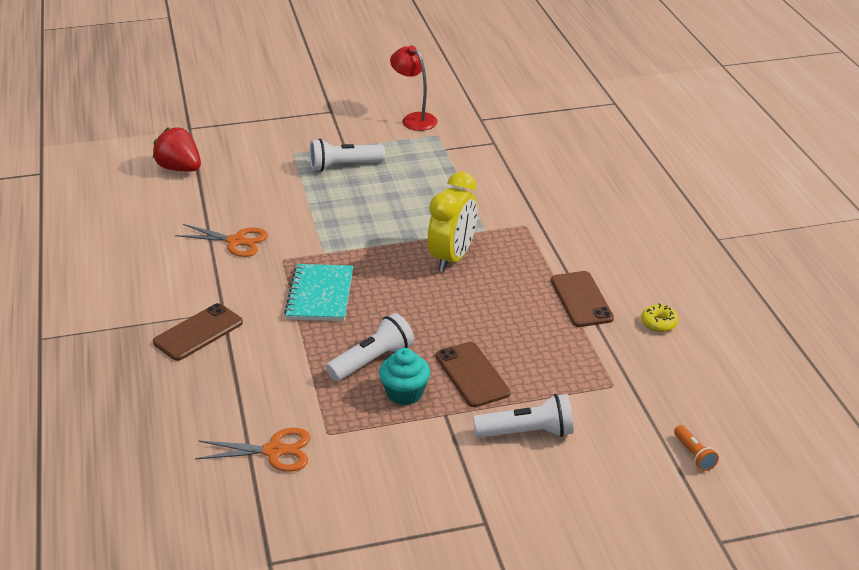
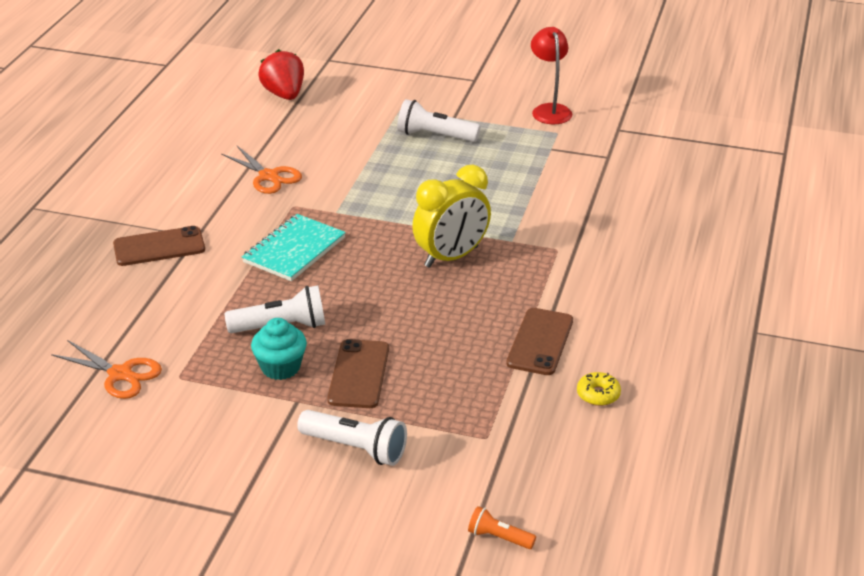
camera: 30 degrees right, 0 degrees up
orange flashlight [674,425,719,471] -> orange flashlight turned 105 degrees clockwise [468,506,536,549]

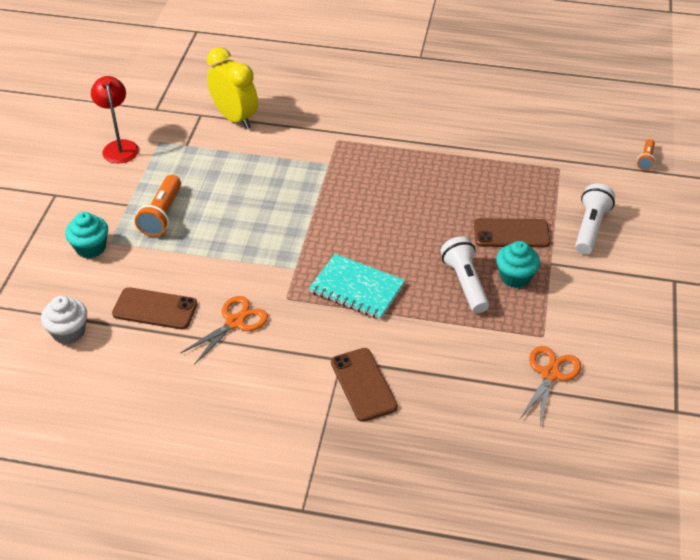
camera: 95 degrees left, 10 degrees up
red strawberry [258,49,304,100] -> white cupcake [41,296,87,344]
white flashlight [397,99,480,142] -> orange flashlight [135,175,181,237]
yellow clock [412,165,491,268] -> yellow clock moved to [207,47,258,129]
brown phone [506,308,573,375] -> brown phone moved to [112,287,198,330]
red lamp [531,27,572,124] -> red lamp turned 90 degrees clockwise [91,76,139,164]
yellow donut [577,372,621,406] -> none
none -> turquoise cupcake [65,212,108,258]

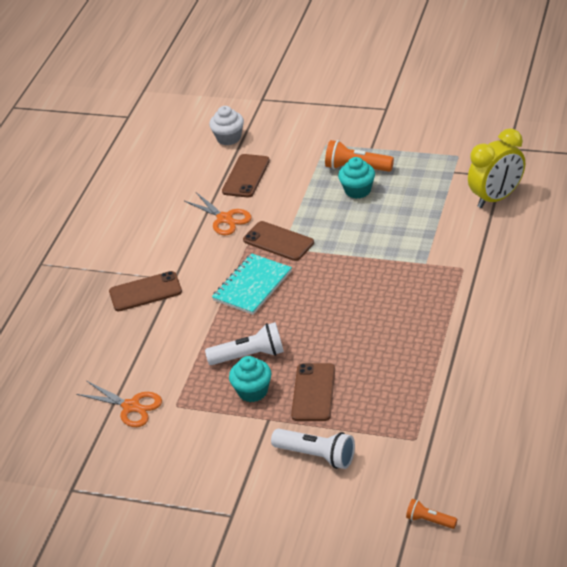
camera: 100 degrees right, 5 degrees down
turquoise cupcake [65,212,108,258] -> turquoise cupcake moved to [338,157,375,199]
red lamp [91,76,139,164] -> none
none -> brown phone [243,221,314,261]

